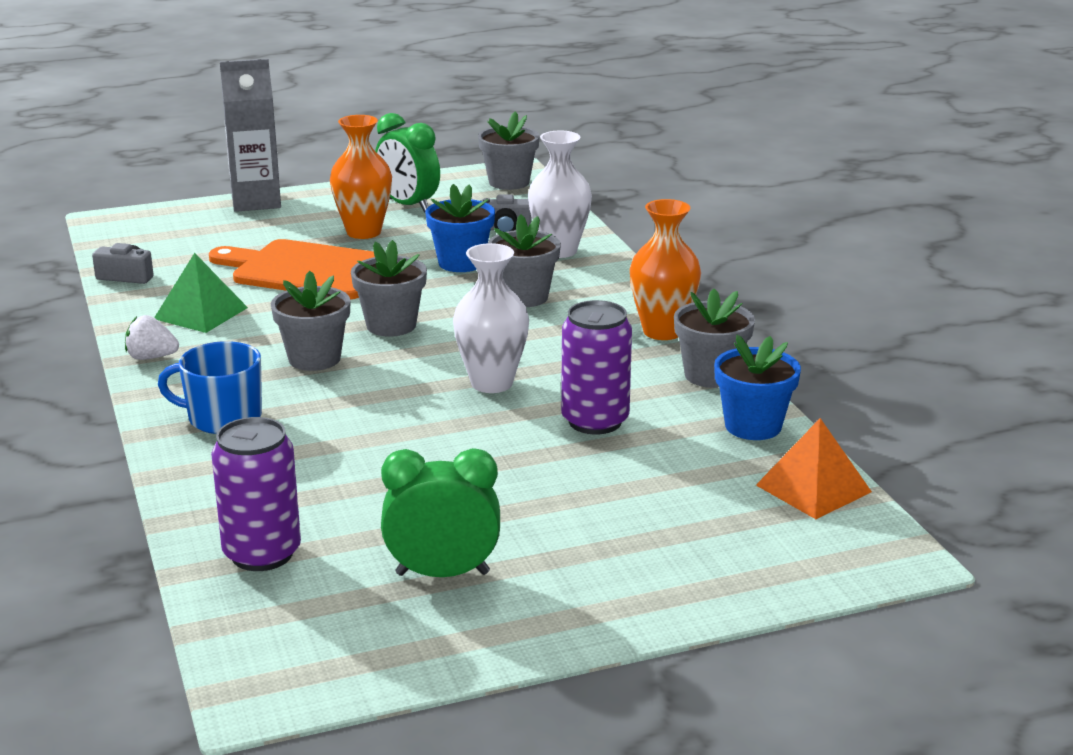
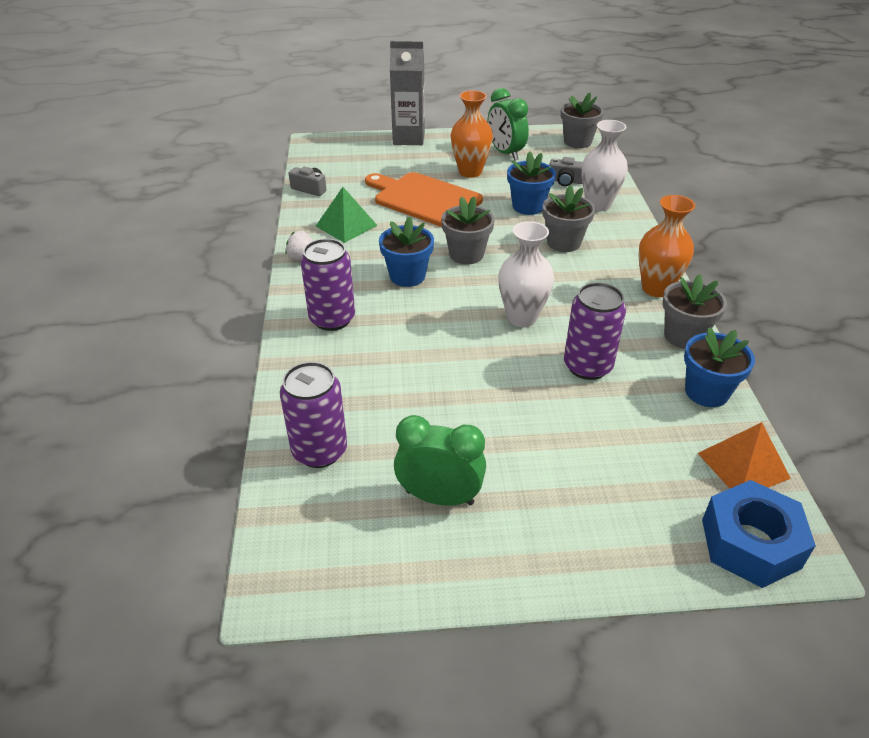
camera: 15 degrees right, 15 degrees up
blue mug [158,341,262,434] -> purple can [301,239,355,331]
grey flower pot [271,271,351,371] -> blue flower pot [379,216,434,287]
none -> blue nut [702,480,816,588]

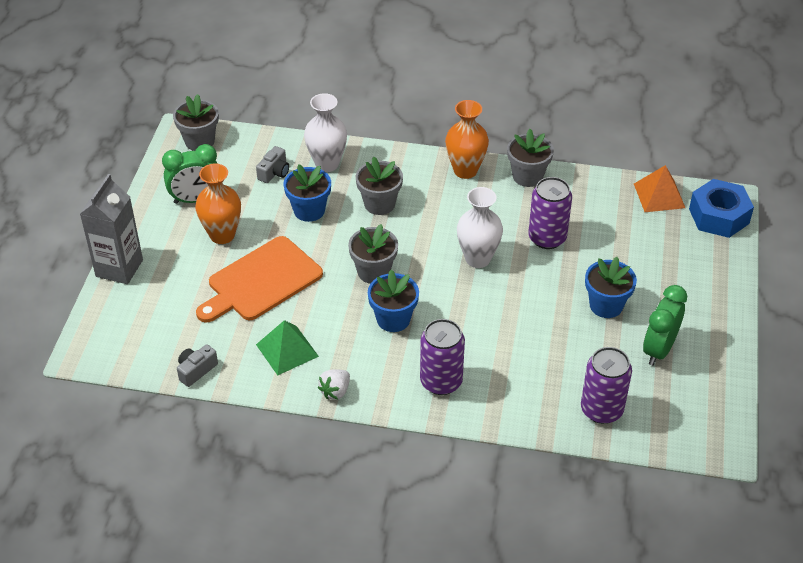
camera: 75 degrees left, 5 degrees up
blue flower pot [684,327,755,407] -> blue flower pot moved to [585,257,637,318]

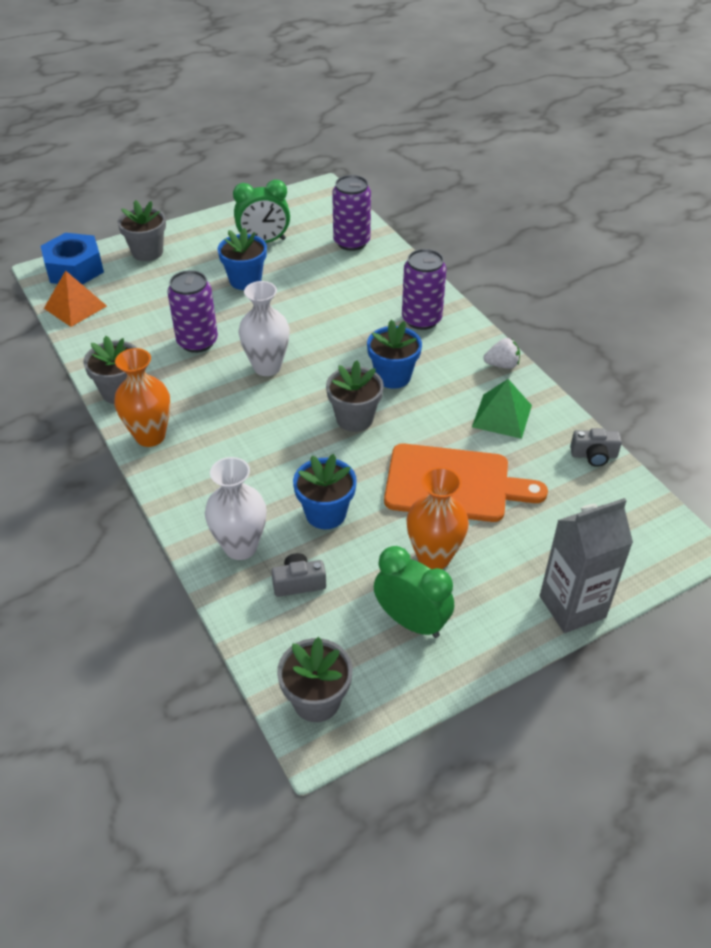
camera: 130 degrees left, 0 degrees up
grey flower pot [356,157,403,215] -> grey flower pot moved to [117,200,166,261]

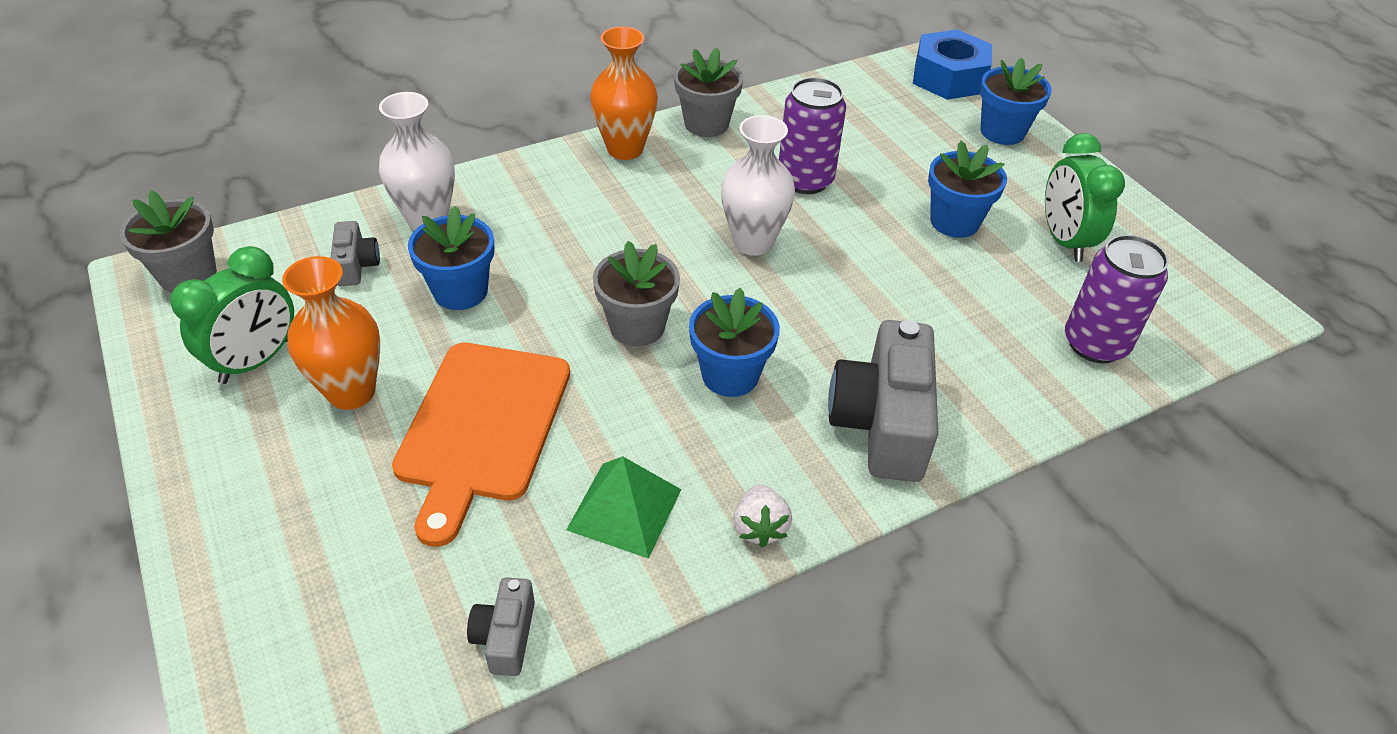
camera: 90 degrees right, 0 degrees up
orange pyramid [44,270,107,327] -> none
grey flower pot [117,200,166,261] -> blue flower pot [980,58,1052,145]
purple can [402,249,446,330] -> grey camera [828,320,938,482]
grey carton [540,498,633,633] -> none

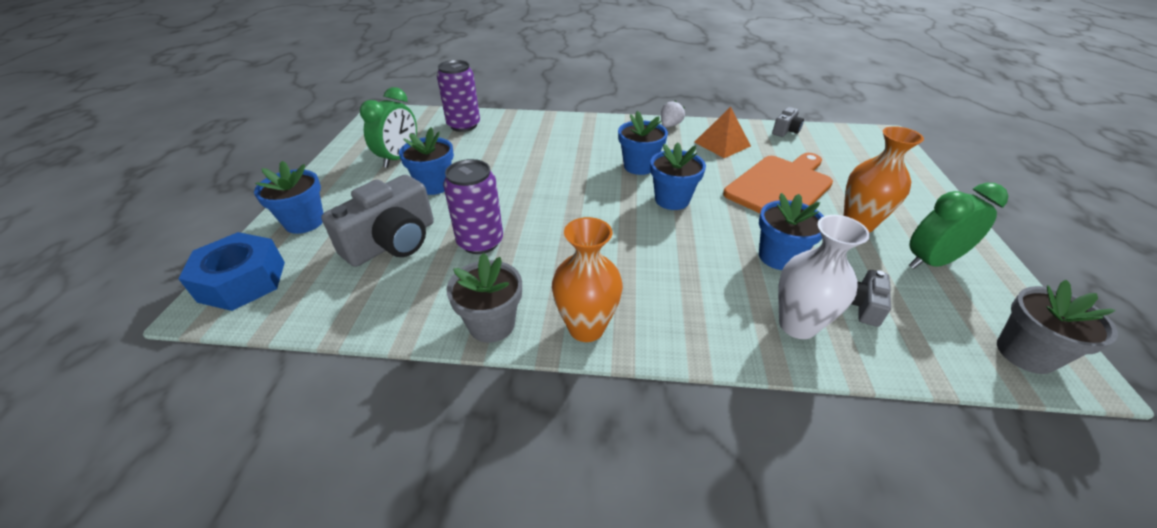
camera: 145 degrees left, 5 degrees down
green pyramid [566,456,682,559] -> orange pyramid [694,107,751,158]
grey flower pot [593,241,680,347] -> blue flower pot [650,142,706,210]
white vase [721,115,795,256] -> none
grey camera [828,320,938,482] -> grey camera moved to [321,175,434,267]

